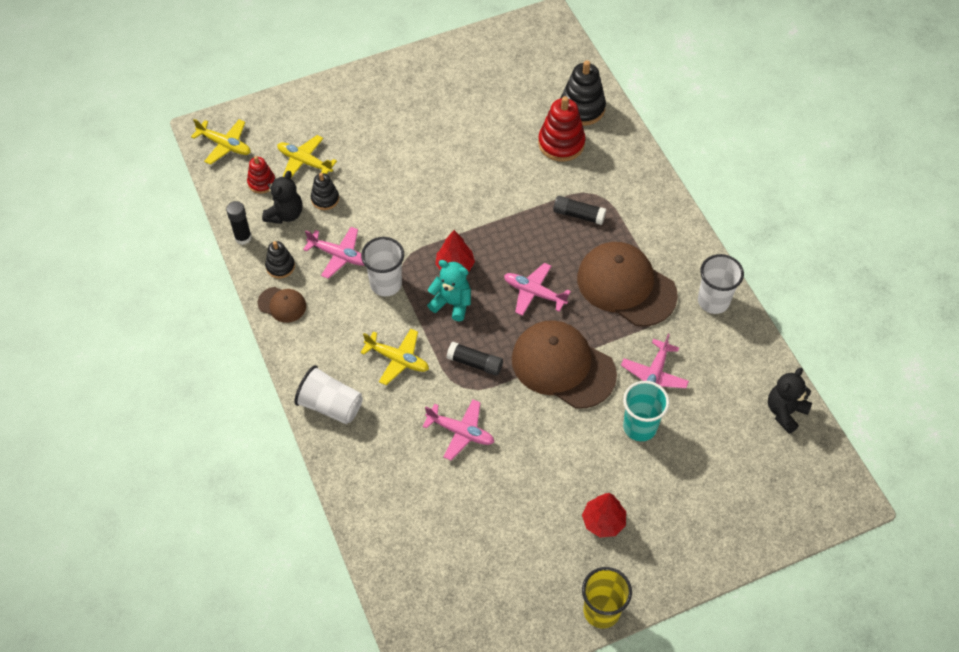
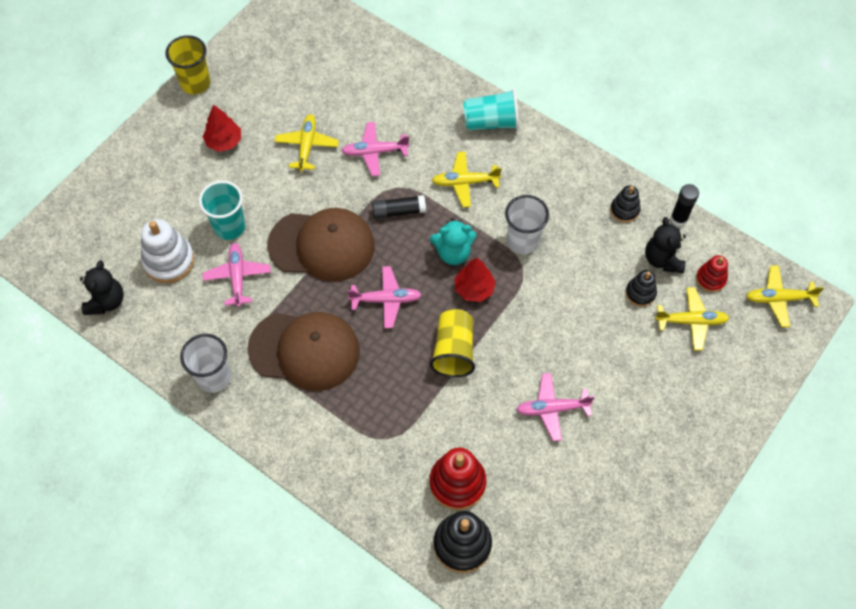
camera: 150 degrees right, 5 degrees up
brown cap [257,287,306,323] -> none
white cup [294,365,363,424] -> turquoise cup [463,89,519,130]
pink plane [303,227,364,279] -> pink plane moved to [516,373,595,441]
black glue stick [553,196,606,225] -> none
none -> white stacking toy [141,219,195,283]
none -> yellow plane [274,114,339,172]
none -> yellow cup [430,309,475,377]

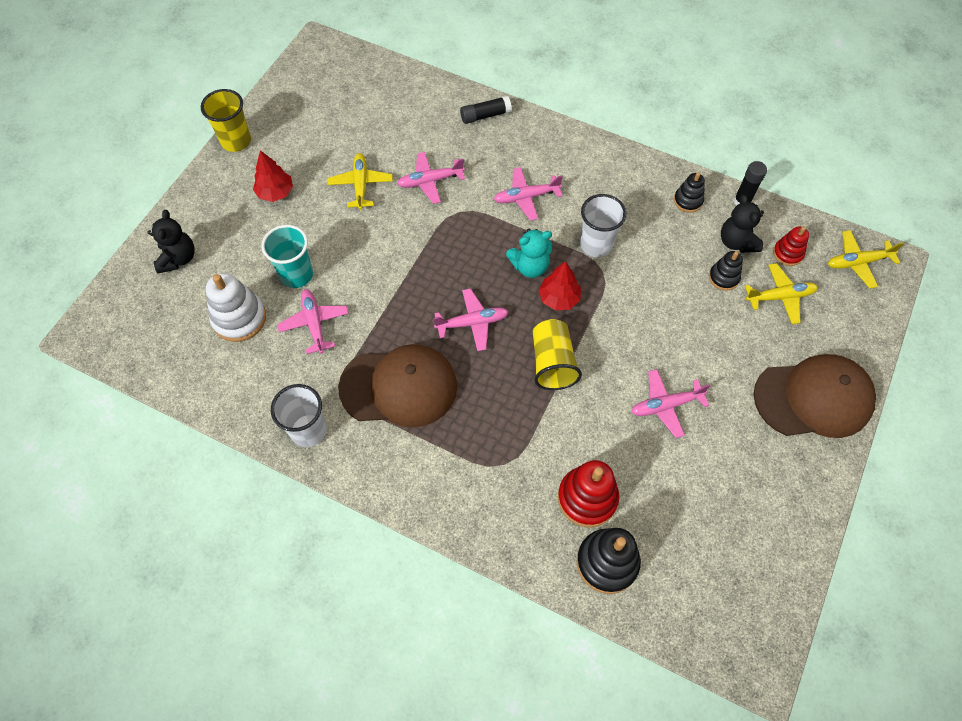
camera: 10 degrees left, 0 degrees up
black teddy bear [80,260,124,315] -> black teddy bear moved to [148,210,195,273]
brown cap [268,208,375,282] -> brown cap moved to [754,354,876,438]
black glue stick [372,195,426,219] -> black glue stick moved to [460,96,512,124]
yellow plane [432,152,502,207] -> pink plane [494,167,563,221]
turquoise cup [463,89,519,130] -> none

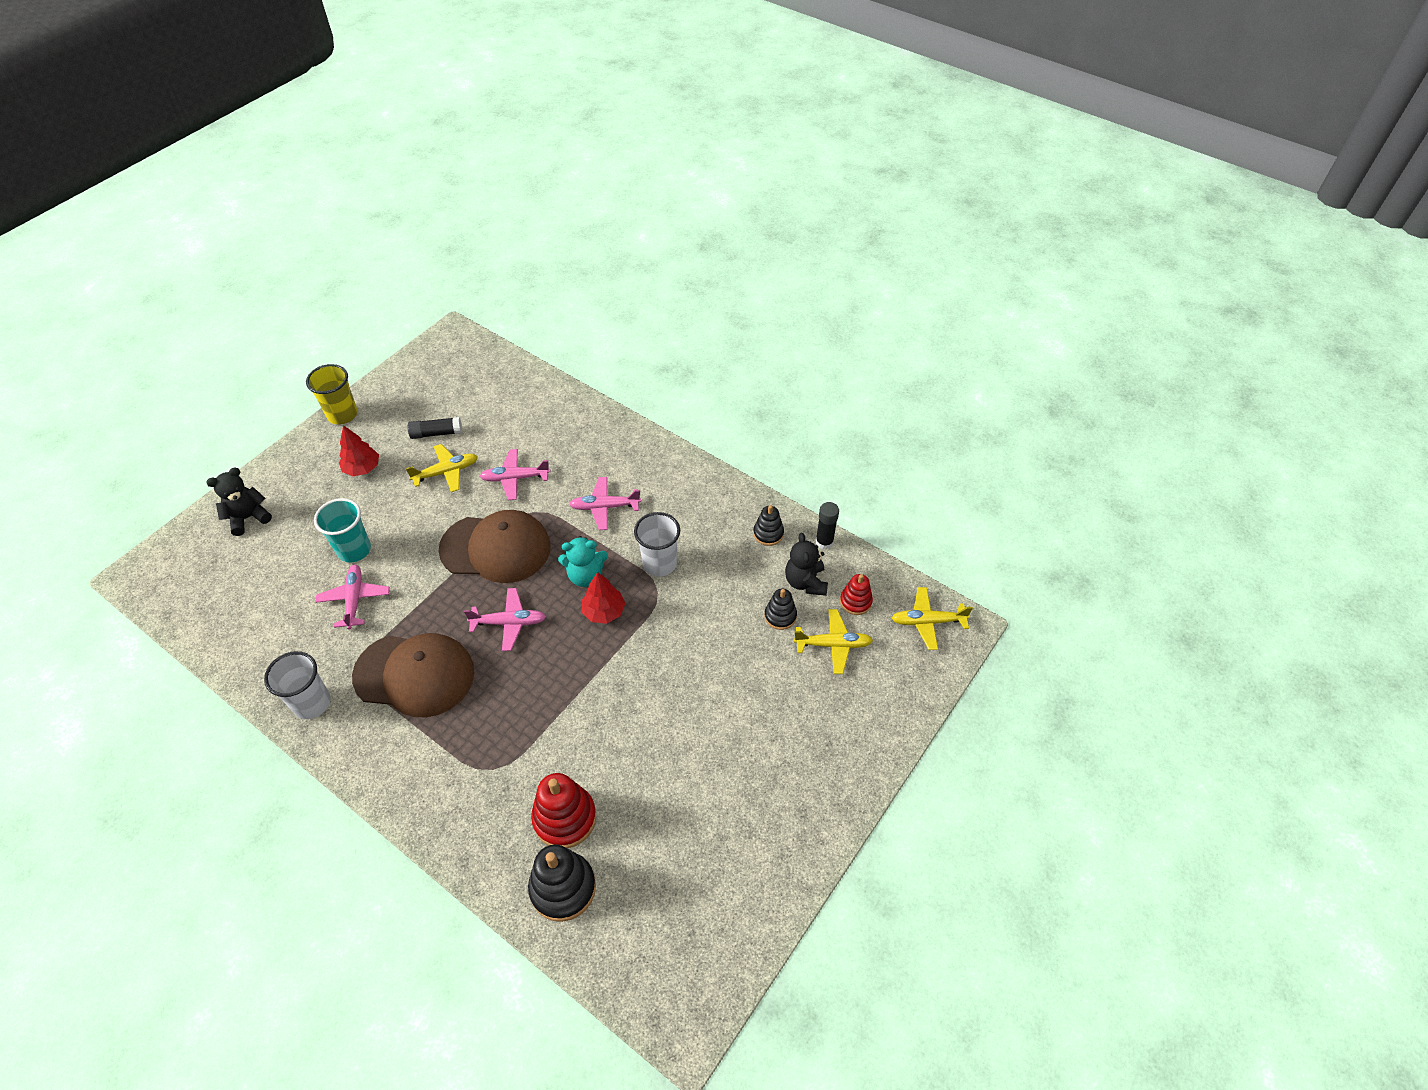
camera: 10 degrees right, 10 degrees down
black teddy bear [148,210,195,273] -> black teddy bear turned 135 degrees counterclockwise [206,468,272,536]
white stacking toy [206,273,266,342] -> none
yellow plane [327,153,393,210] -> yellow plane turned 60 degrees clockwise [405,444,478,492]
black glue stick [460,96,512,124] -> black glue stick moved to [408,417,462,439]
yellow cup [533,319,582,390] -> none
pink plane [631,369,711,438] -> none
brown cap [754,354,876,438] -> brown cap moved to [439,510,551,583]

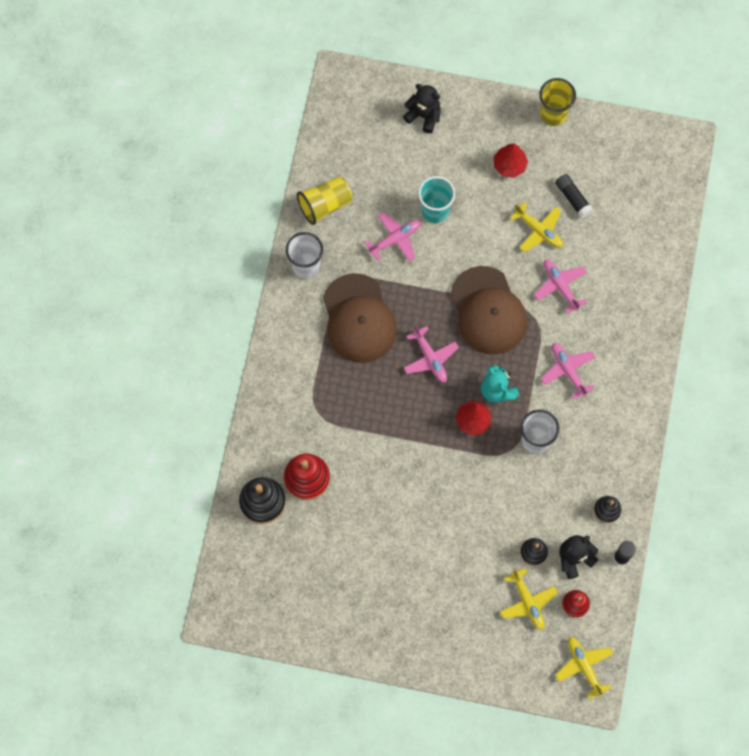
camera: 65 degrees right, 20 degrees up
none -> yellow cup [297,177,352,225]

